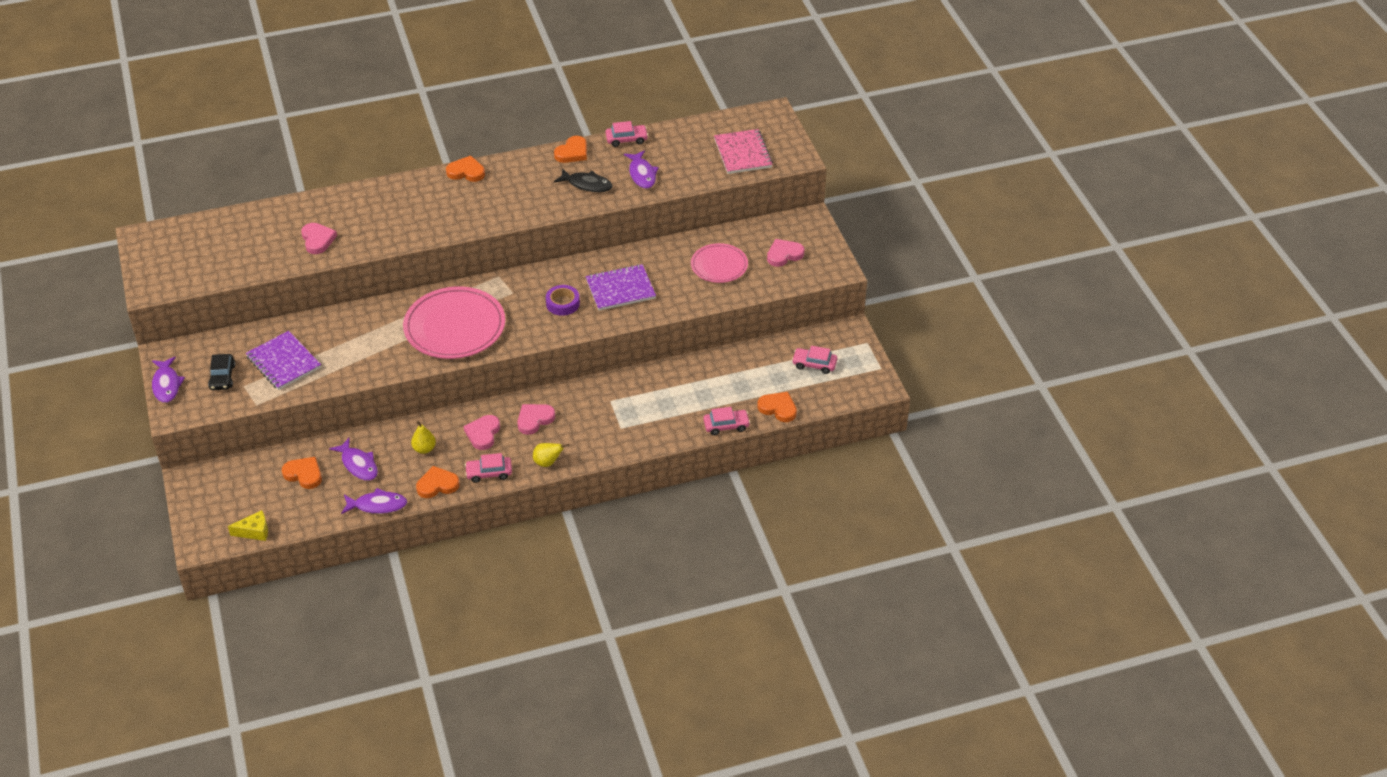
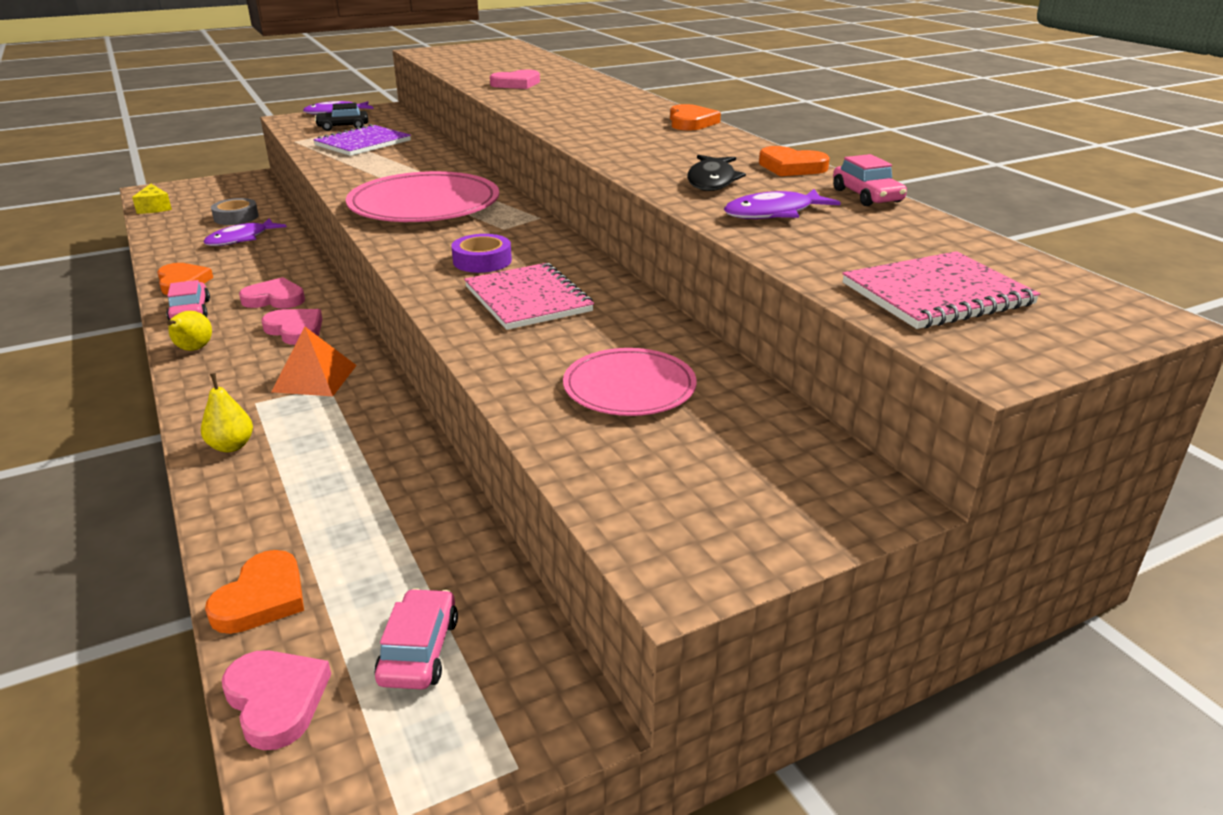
camera: 80 degrees right, 15 degrees down
orange heart [282,457,322,489] -> grey tape [211,198,259,225]
purple fish [341,488,407,514] -> none
yellow pear [411,421,436,454] -> yellow pear moved to [201,373,253,452]
purple notebook [586,264,656,311] -> pink notebook [464,263,594,330]
pink car [703,407,750,435] -> none
pink heart [767,239,805,267] -> pink heart moved to [222,650,331,750]
none -> orange pyramid [271,327,357,396]

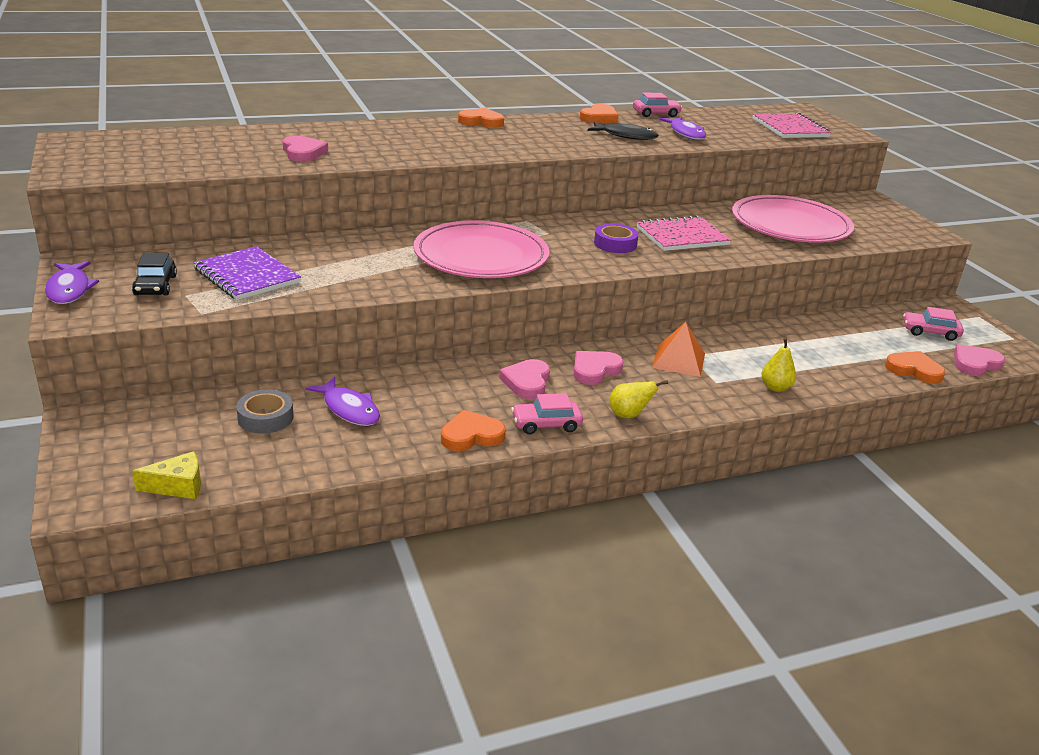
camera: 85 degrees left, 0 degrees up
pink plate [563,348,697,416] -> pink plate [732,195,854,243], size x1.72

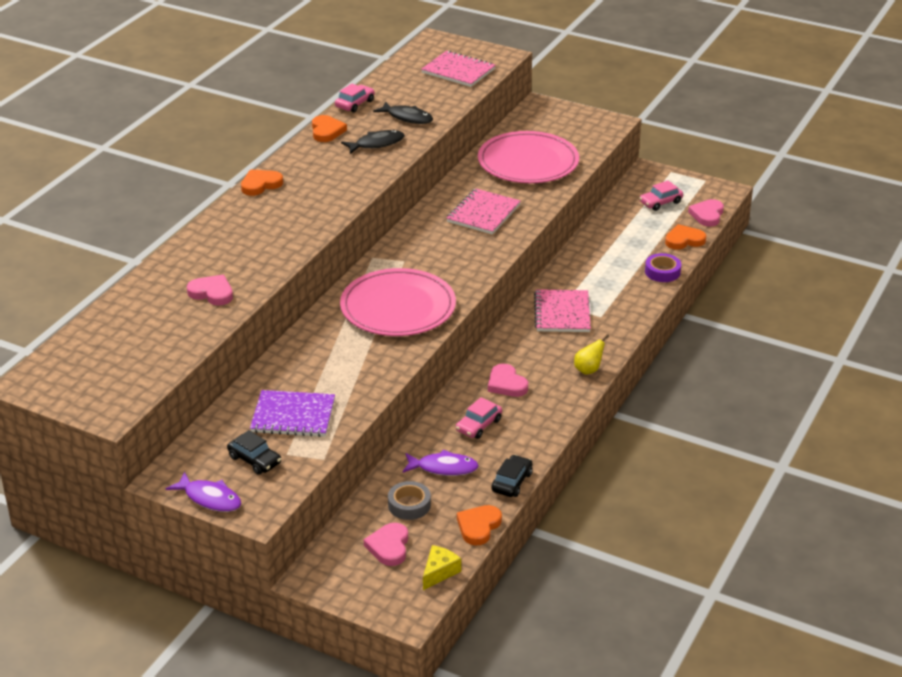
camera: 40 degrees left, 5 degrees up
orange heart [441,410,506,451] -> orange heart moved to [457,505,502,545]
pink car [511,393,583,434] -> pink car moved to [456,397,502,439]
pink heart [573,351,624,385] -> pink heart moved to [364,523,408,566]
purple tape [594,224,639,253] -> purple tape moved to [645,253,681,282]
orange pyramid [652,322,705,377] -> pink notebook [534,289,591,332]
purple fish [659,117,706,140] -> black fish [373,101,433,124]
yellow pear [761,337,796,392] -> none
none -> black car [492,455,533,497]

